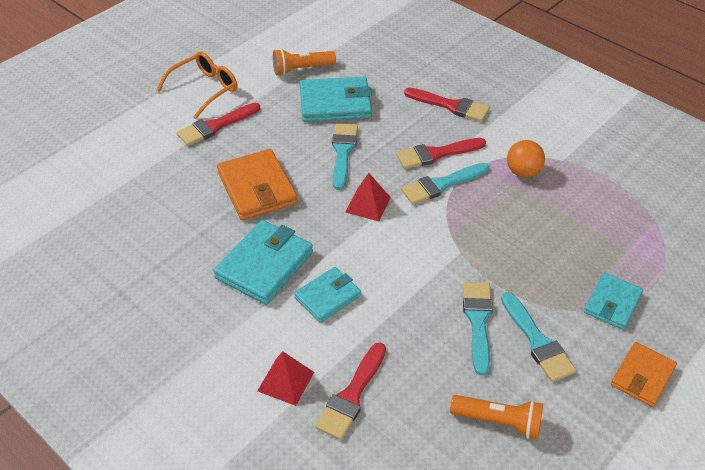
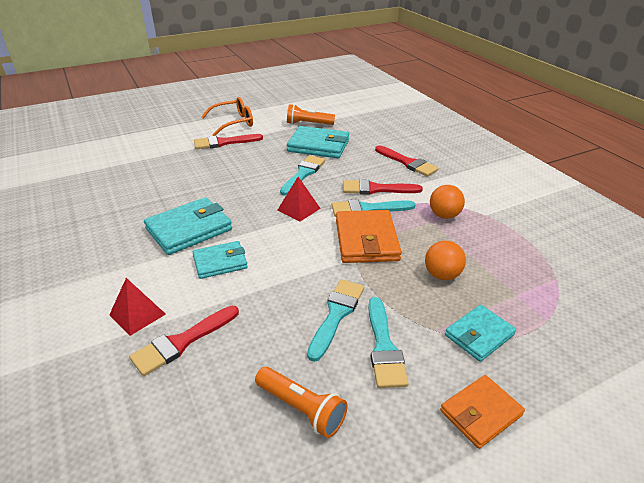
camera: 20 degrees right, 10 degrees down
orange wallet [217,149,298,220] -> orange wallet moved to [336,210,402,263]
none -> orange ball [425,241,466,280]

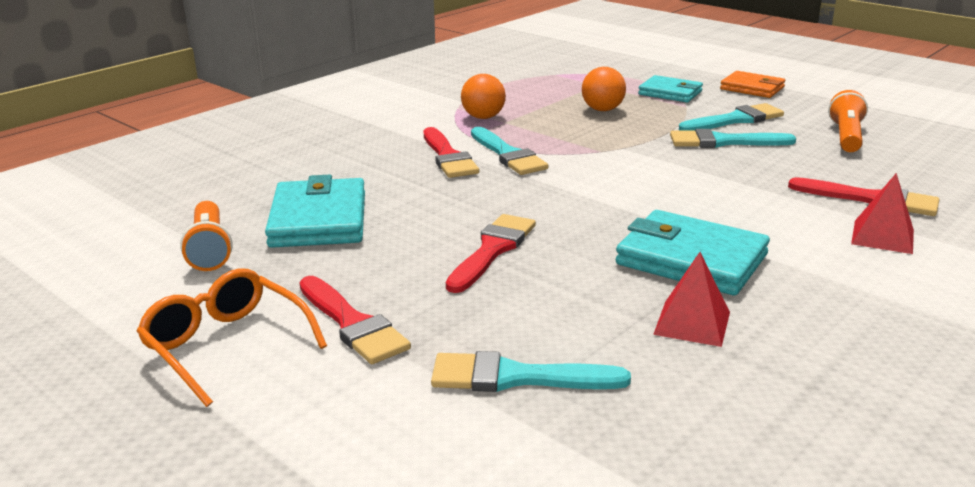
camera: 110 degrees left, 10 degrees down
turquoise wallet [193,241,248,279] -> none
red pyramid [278,177,321,222] -> red pyramid moved to [653,252,730,347]
turquoise brush [280,155,325,196] -> turquoise brush moved to [431,351,631,392]
orange wallet [336,210,402,263] -> none
red brush [375,145,439,177] -> red brush moved to [446,214,536,293]

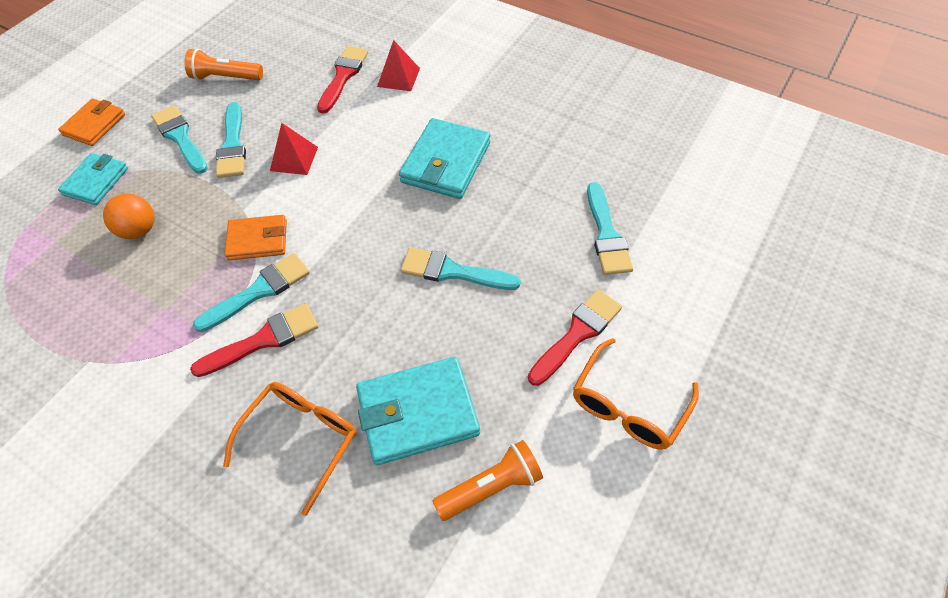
camera: 100 degrees left, 30 degrees up
red brush [446,214,536,293] -> turquoise brush [401,248,521,290]
orange ball [461,74,506,119] -> none
red pyramid [653,252,730,347] -> red pyramid moved to [270,123,318,175]
none -> orange glasses [223,382,356,516]
none -> orange wallet [225,215,287,260]

